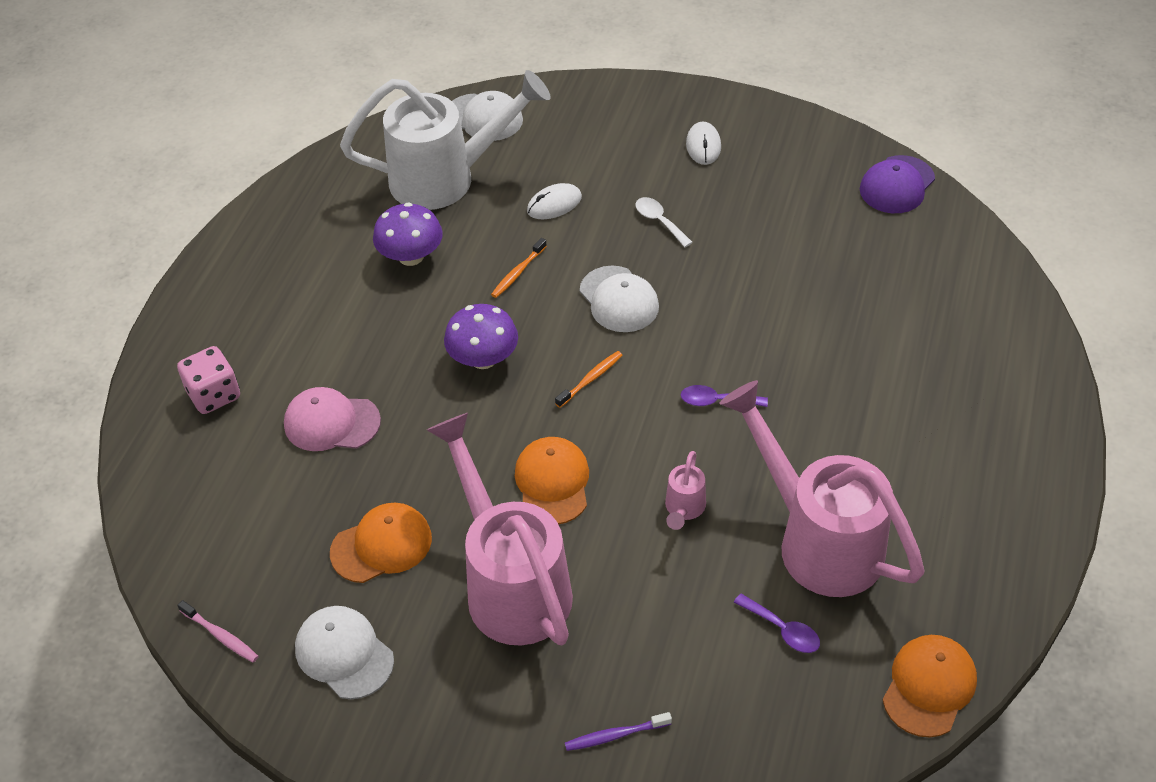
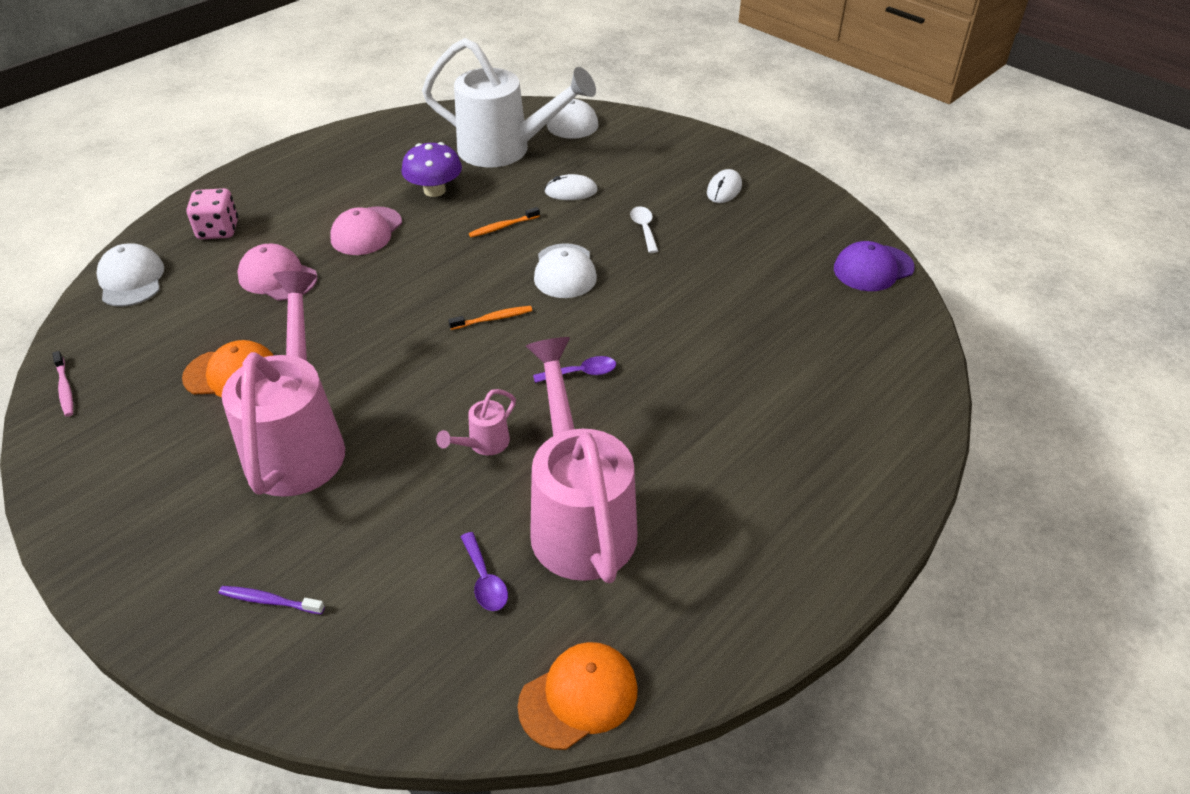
camera: 25 degrees right, 5 degrees down
white cap [295,606,394,699] -> white cap moved to [97,243,164,307]
purple mushroom [444,304,518,369] -> none
orange cap [515,437,589,524] -> none
purple spoon [681,385,768,407] -> purple spoon turned 135 degrees clockwise [533,356,616,383]
none -> pink cap [330,207,402,255]

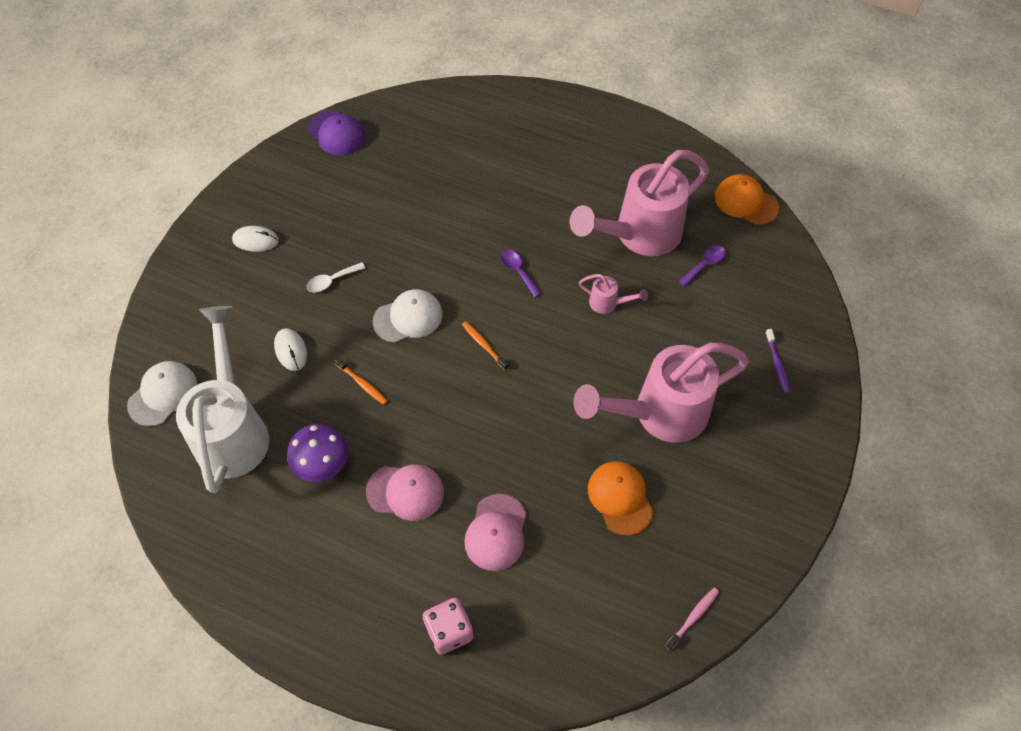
camera: 110 degrees left, 15 degrees up
white cap [97,243,164,307] -> none

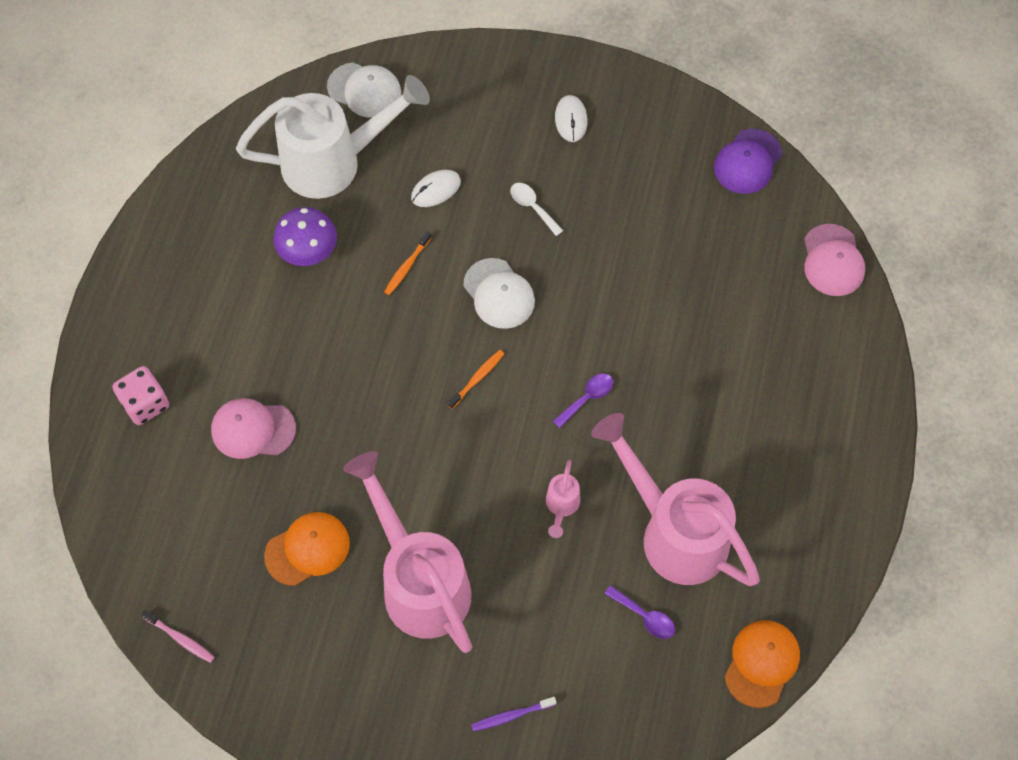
camera: 80 degrees right, 5 degrees up
pink cap [366,464,444,521] -> pink cap moved to [804,224,865,296]

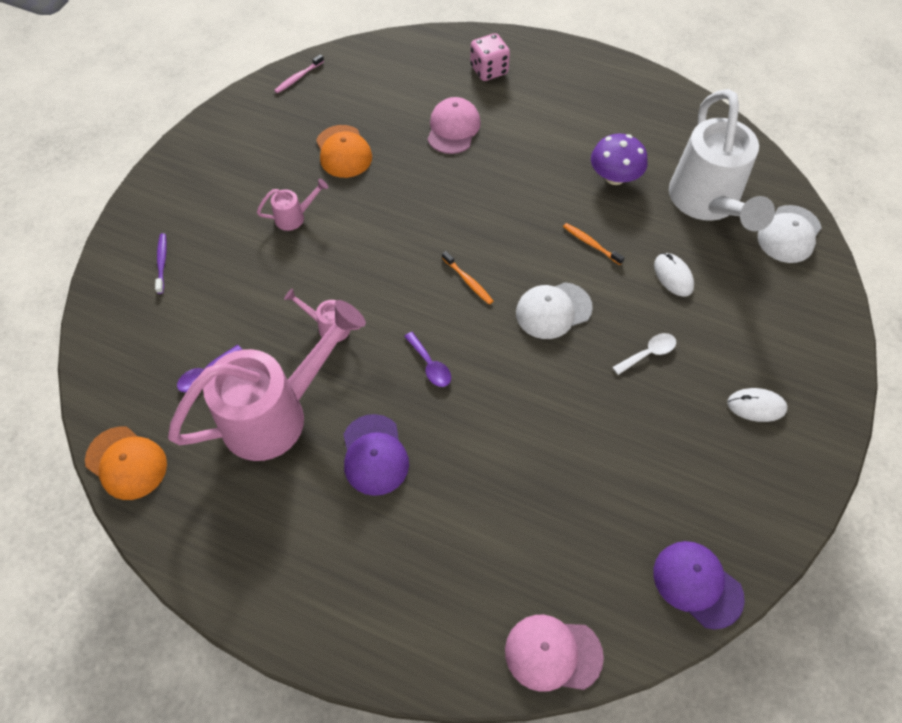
camera: 100 degrees right, 5 degrees down
pink watering can [343,451,472,653] -> pink watering can [257,179,328,231], size x0.41
none -> purple cap [343,414,409,496]

